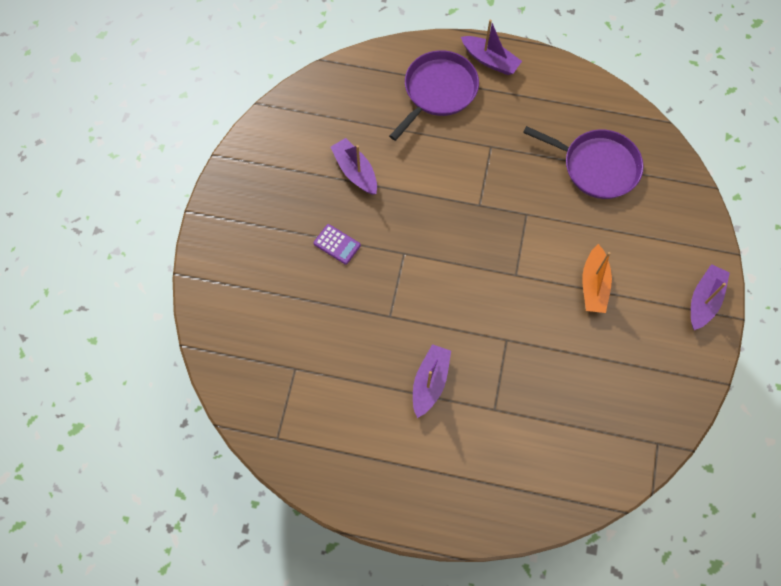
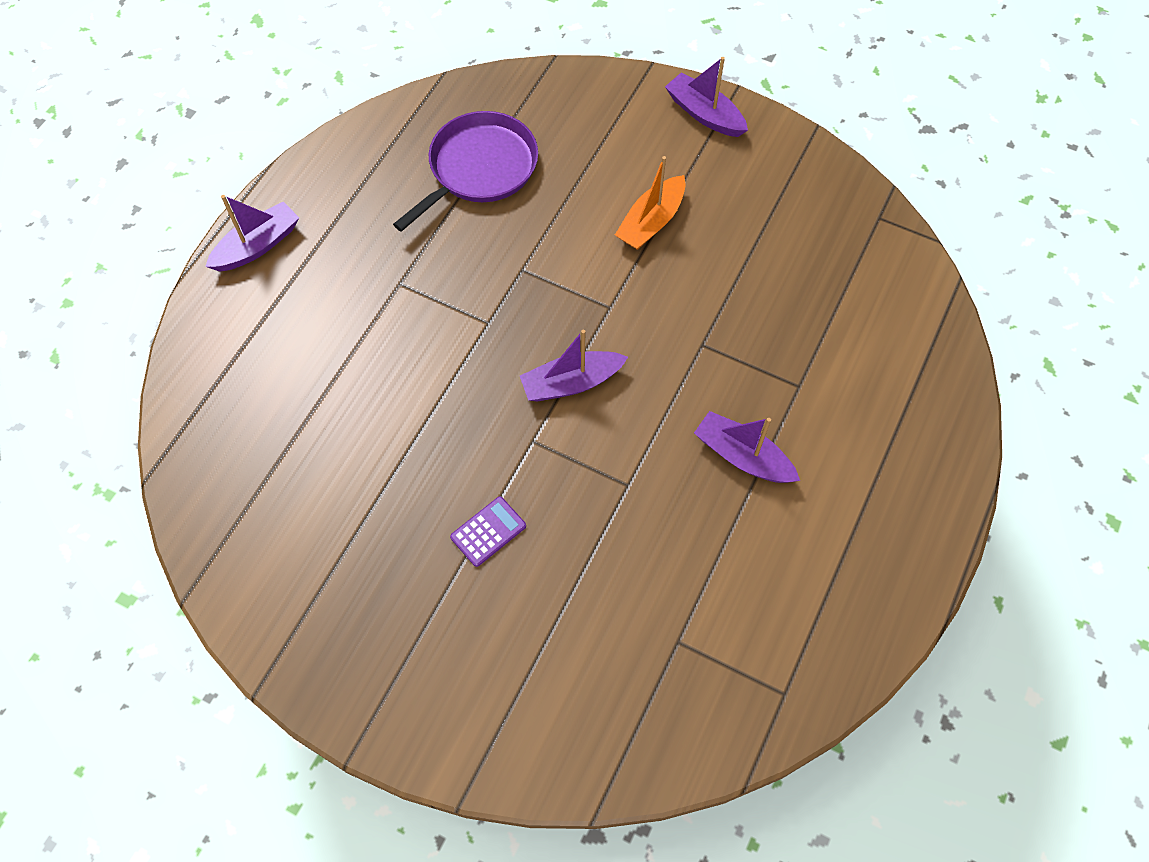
camera: 75 degrees left, 5 degrees down
purple boat [330,138,377,195] -> purple boat moved to [520,330,628,402]
purple pan [389,50,479,141] -> none
orange boat [582,244,612,313] -> orange boat turned 105 degrees clockwise [615,156,686,250]

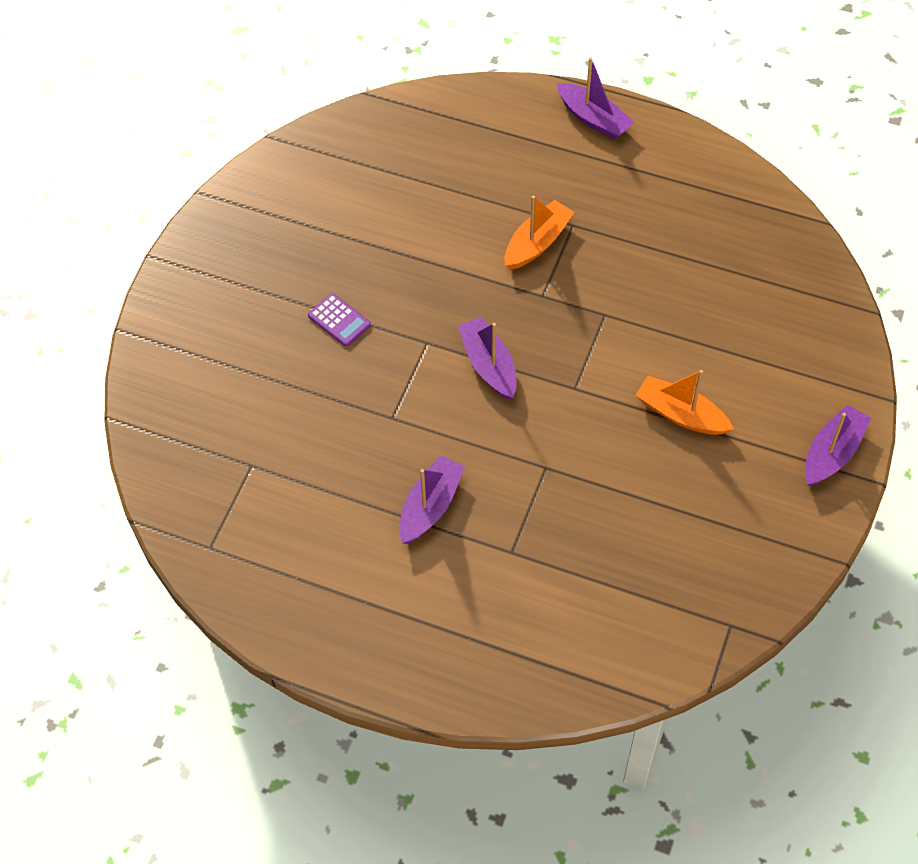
camera: 85 degrees right, 5 degrees down
purple pan [393,111,538,232] -> none
none -> orange boat [505,195,575,270]

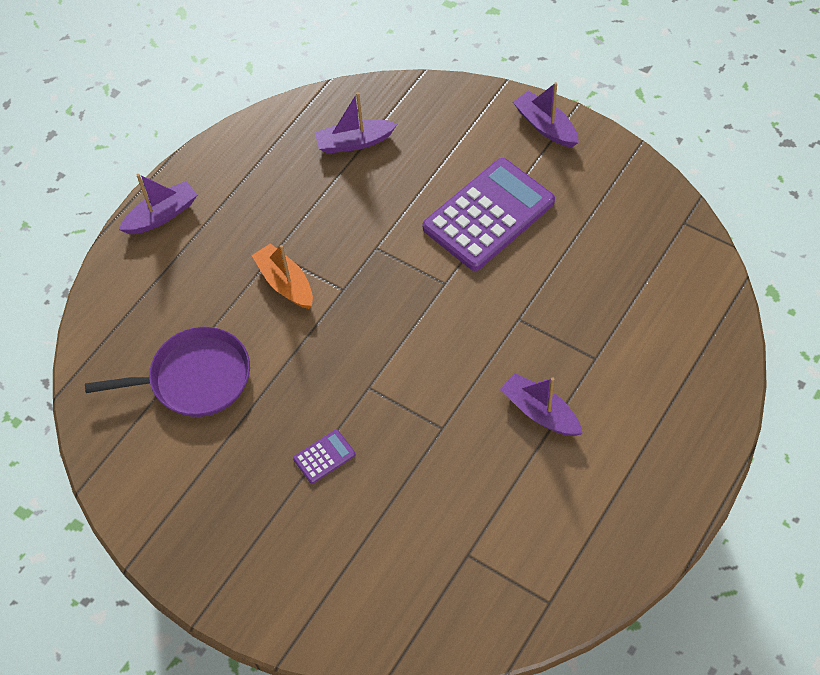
camera: 75 degrees left, 0 degrees up
purple boat [458,317,516,400] -> purple boat moved to [315,92,397,153]
orange boat [636,370,734,435] -> purple calculator [422,158,555,271]
none -> purple pan [85,327,250,417]

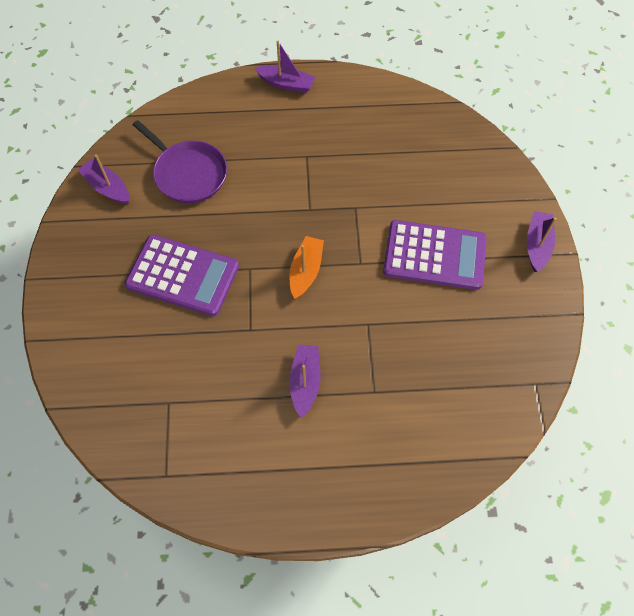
camera: 50 degrees right, 5 degrees up
orange boat [251,243,313,309] -> orange boat moved to [289,236,324,299]
purple calculator [293,429,355,484] -> purple calculator [125,235,239,316], size x2.43
purple boat [315,92,397,153] -> purple boat moved to [78,154,129,204]

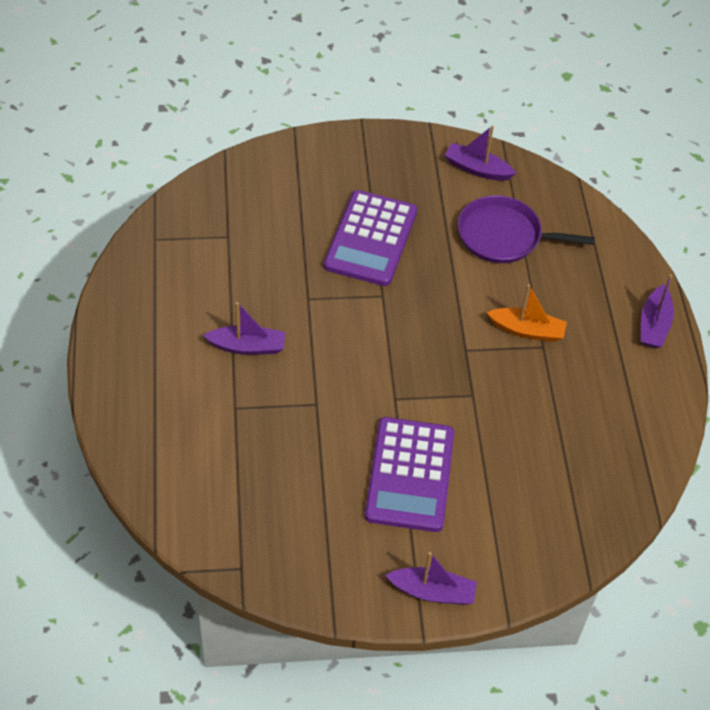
camera: 85 degrees right, 10 degrees down
purple boat [78,154,129,204] -> purple boat turned 105 degrees counterclockwise [444,125,516,181]
purple pan [133,120,227,203] -> purple pan turned 60 degrees clockwise [458,195,595,263]
orange boat [289,236,324,299] -> orange boat moved to [486,285,567,342]

